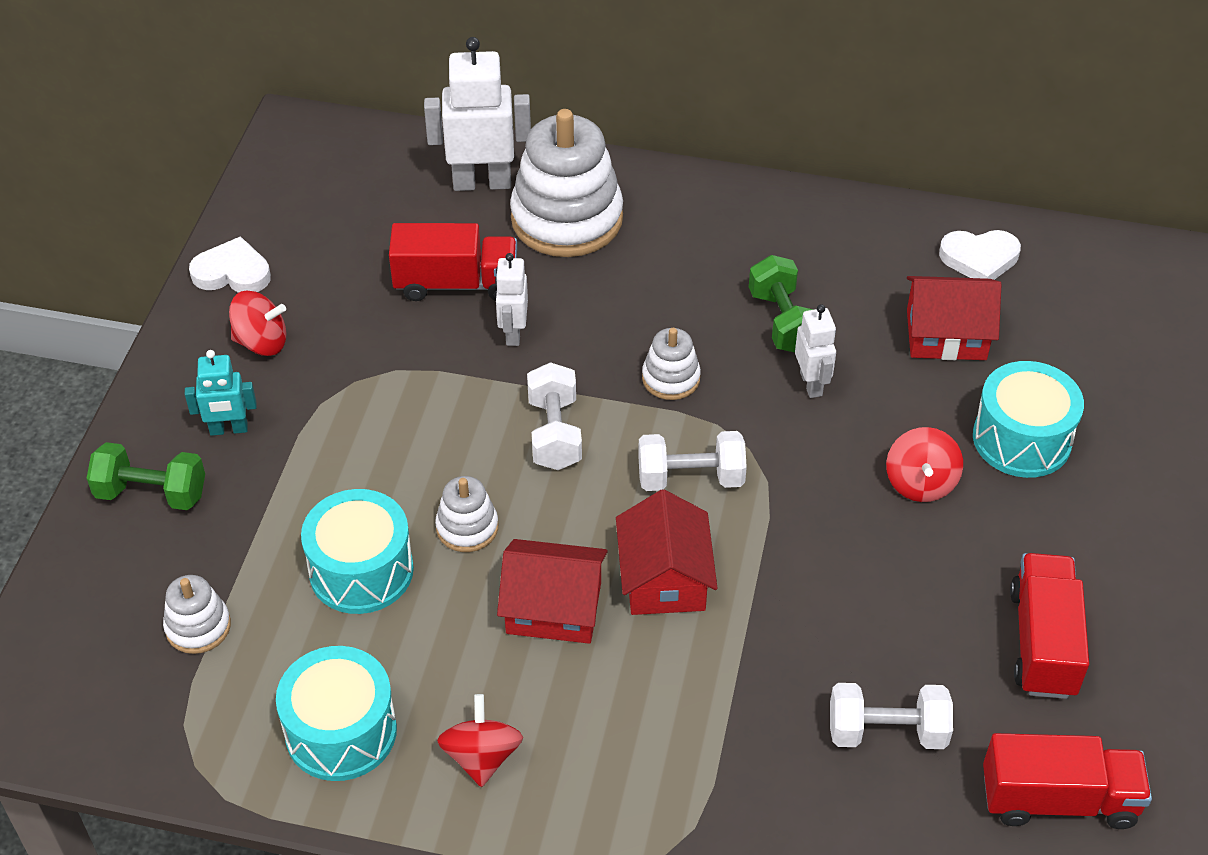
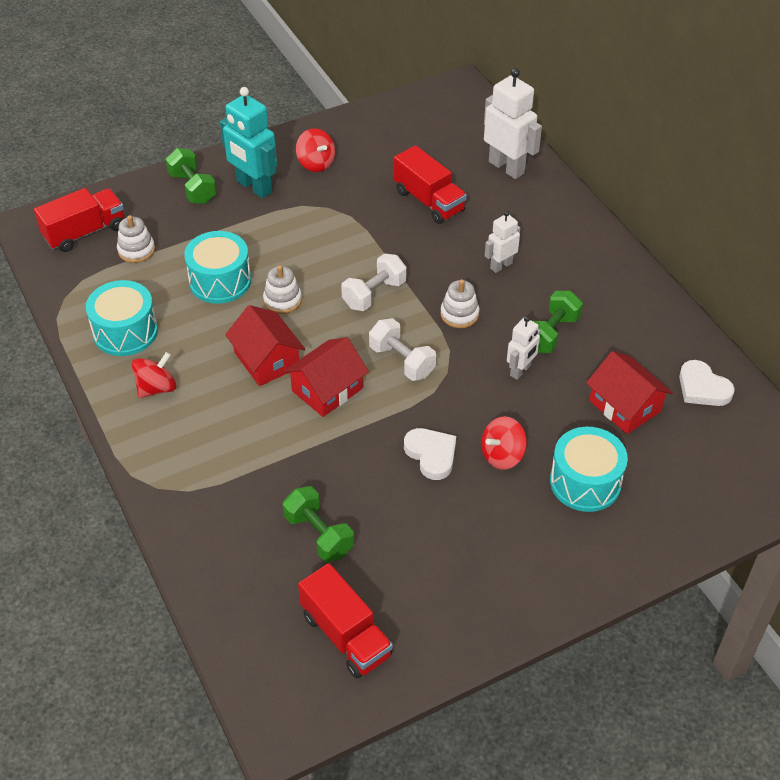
camera: 50 degrees right, 0 degrees up
turquoise robot [185,350,257,436] -> turquoise robot [220,87,277,198], size x1.75
white heart [189,236,271,293] -> white heart moved to [404,428,456,480]
white robot [495,253,528,346] -> white robot moved to [485,211,520,273]
white stacking toy [510,109,623,257] -> none
white dumbbell [830,683,953,749] -> green dumbbell [283,486,354,562]
red truck [1010,553,1089,699] -> red truck moved to [34,188,124,252]

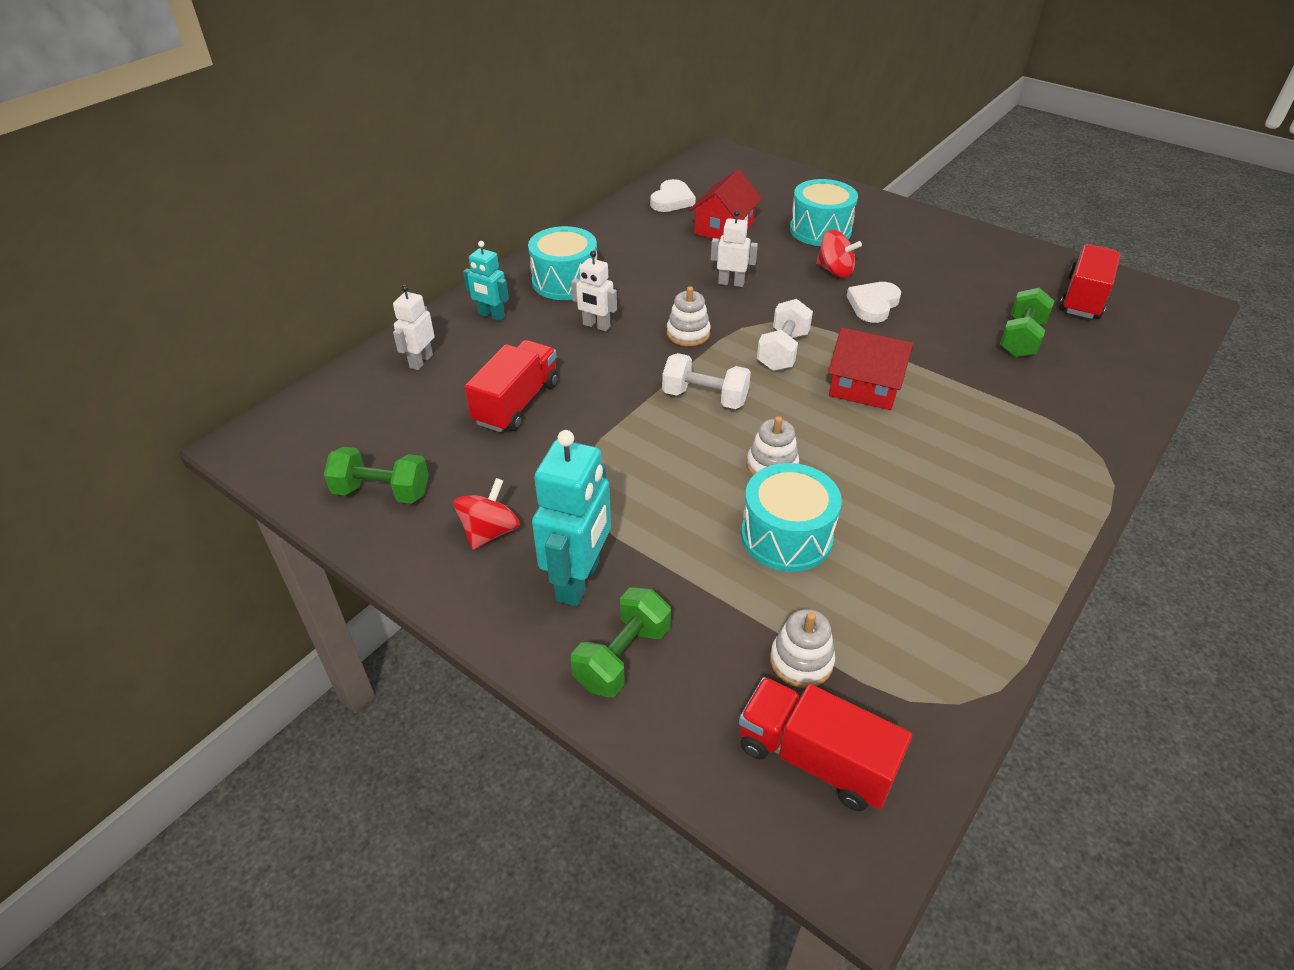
camera: 115 degrees left, 5 degrees down
turquoise drum [86,280,158,356] -> turquoise drum moved to [528,226,597,300]
red spinning top [132,352,176,398] -> none
red house [225,305,305,386] -> none
white robot [484,68,542,179] -> white robot [393,285,435,370], size x0.57
green dumbbell [533,291,583,353] -> green dumbbell moved to [324,447,429,504]
none -> turquoise robot [463,241,509,321]

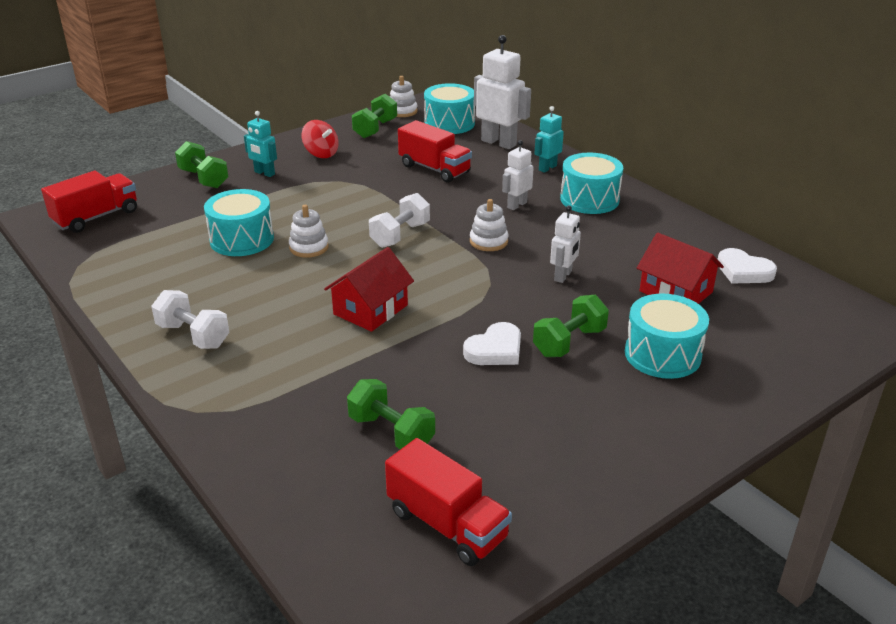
camera: 105 degrees right, 10 degrees down
white robot [393,285,435,370] -> white robot [474,35,531,149], size x1.75
turquoise robot [532,430,611,606] -> turquoise robot [244,111,277,177], size x0.57
white dumbbell [757,299,813,371] -> white dumbbell moved to [151,290,230,349]
white stacking toy [770,609,835,688] -> white stacking toy moved to [390,76,418,117]
red spinning top [816,229,862,278] -> green dumbbell [533,295,609,357]
white heart [846,282,901,323] -> white heart turned 90 degrees clockwise [463,322,521,365]
none -> turquoise drum [424,83,475,134]

